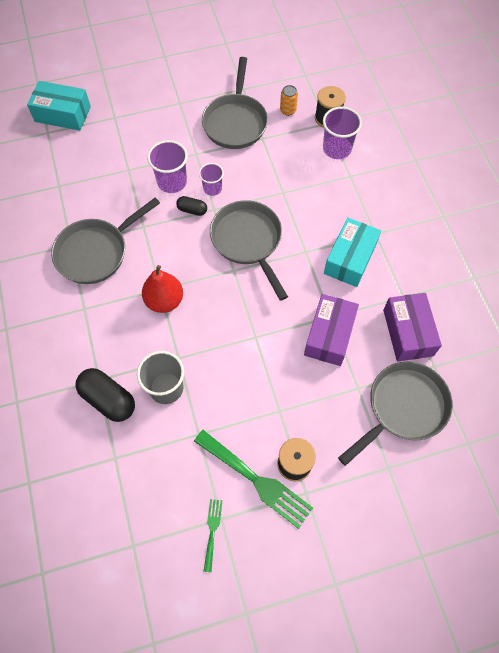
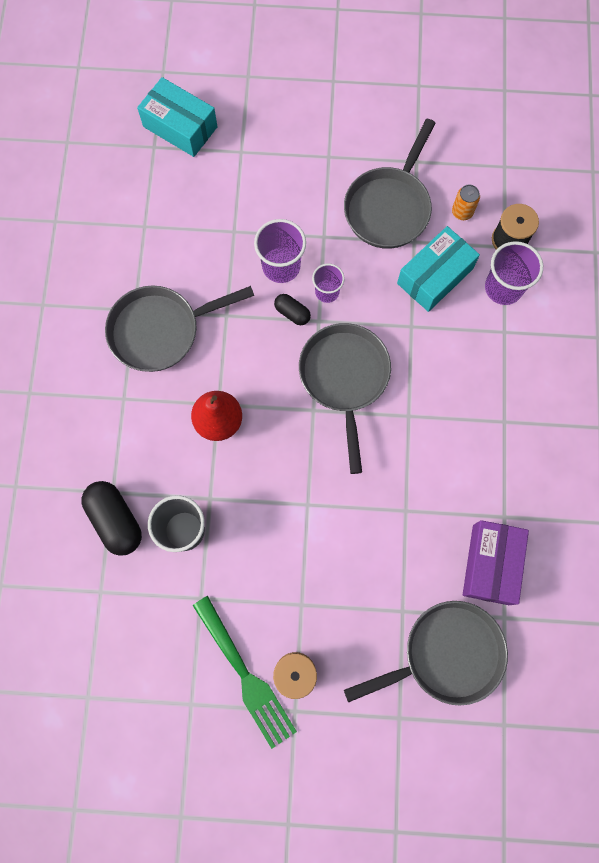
camera: 20 degrees right, 10 degrees up
green fork [204,499,223,572] -> none
purple box [304,294,359,366] -> none
turquoise box [324,218,381,287] -> turquoise box moved to [397,226,480,312]

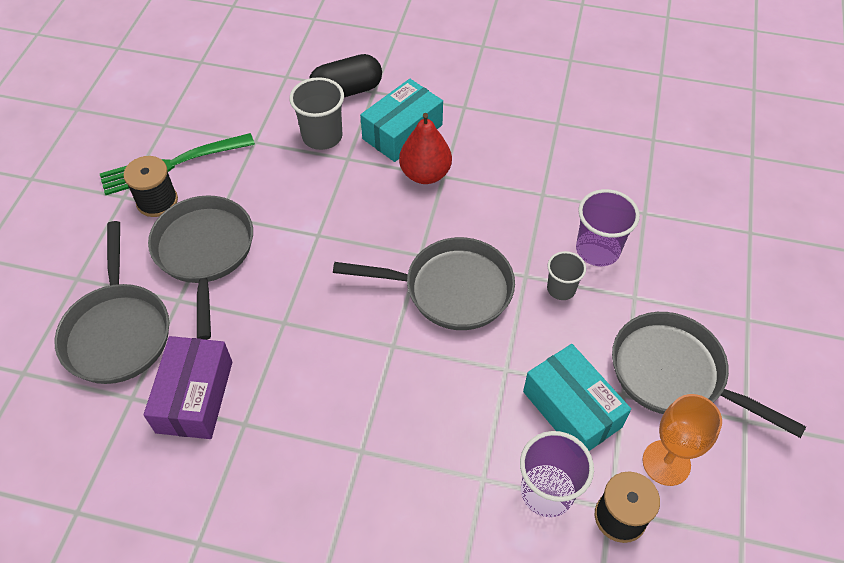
camera: 100 degrees right, 20 degrees down
grey pan [105,285,254,372] -> grey pan moved to [148,195,253,340]
turquoise box [137,77,217,157] -> turquoise box moved to [360,79,443,162]
black capsule [274,294,311,325] -> none
purple cup [312,264,345,303] -> grey cup [547,251,586,300]
orange can [452,185,480,220] -> orange goblet [642,394,722,486]
purple box [463,520,529,605] -> purple box turned 75 degrees clockwise [144,336,232,439]

